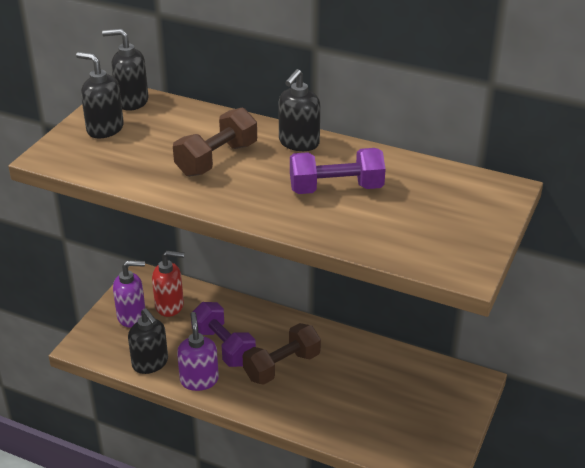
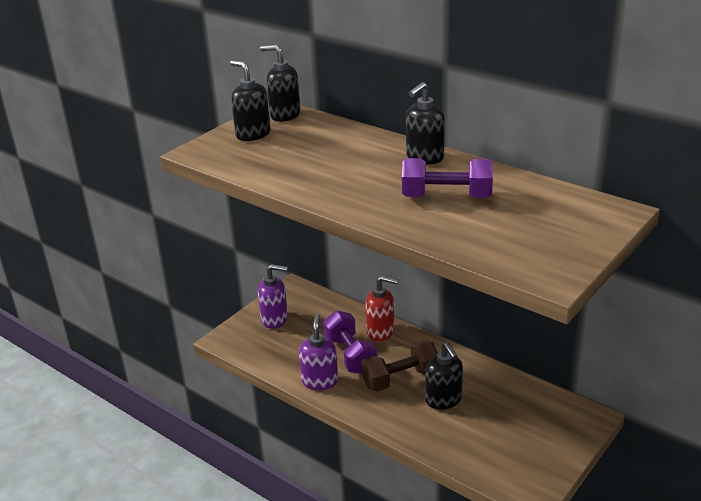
camera: 15 degrees right, 5 degrees down
black soap dispenser [128,308,168,374] -> black soap dispenser moved to [425,342,463,410]
red soap dispenser [152,251,184,317] -> red soap dispenser moved to [365,276,398,341]
brown dumbbell [173,108,257,177] -> none

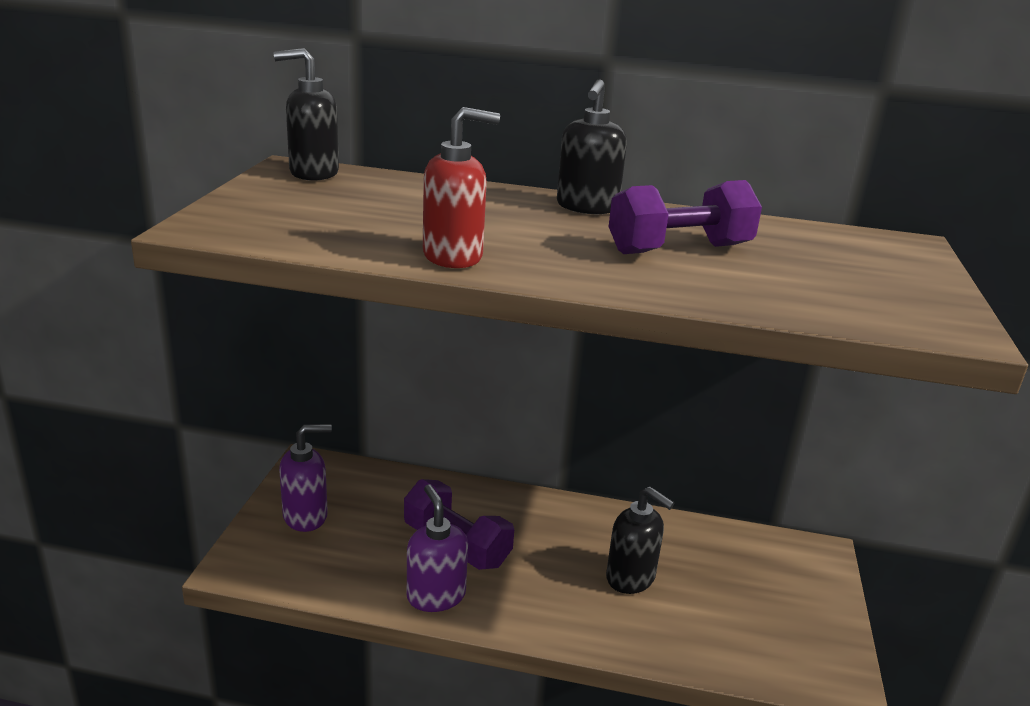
camera: 30 degrees left, 5 degrees down
black soap dispenser [230,60,271,141] -> none
brown dumbbell [361,340,438,392] -> none
red soap dispenser [365,276,398,341] -> red soap dispenser moved to [423,107,500,268]

